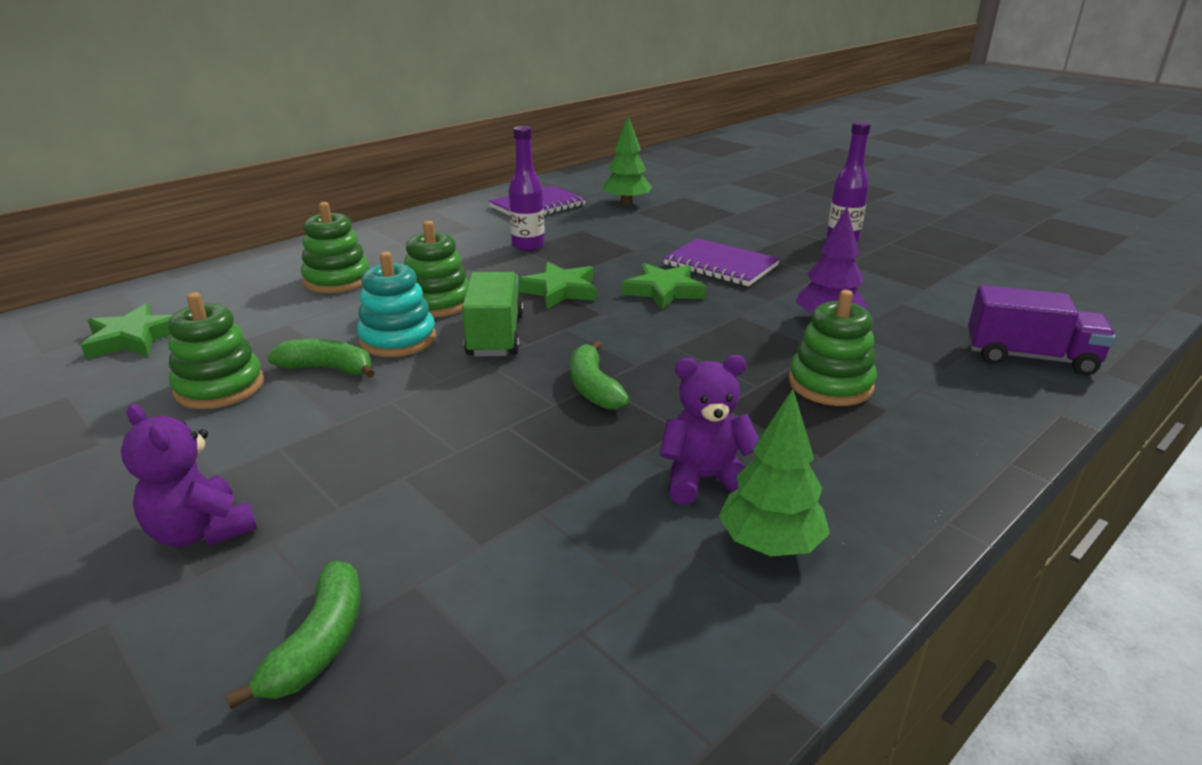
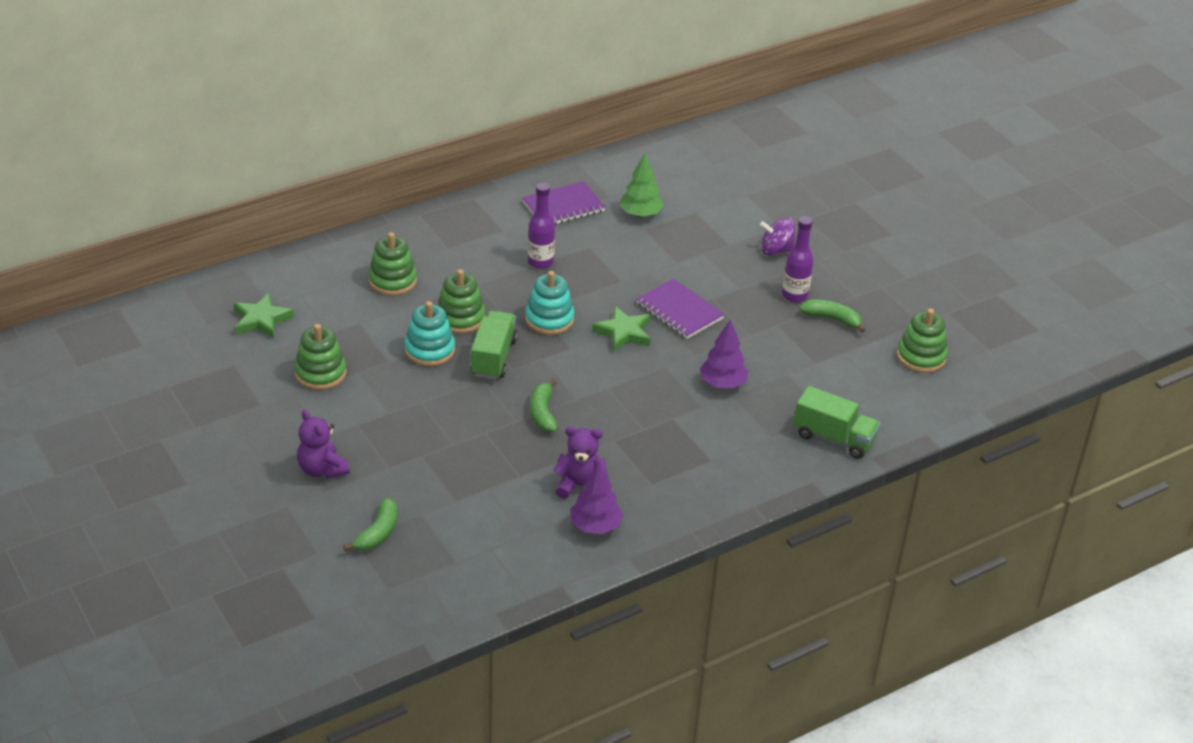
camera: 10 degrees right, 10 degrees up
green banana [267,339,375,378] -> green banana moved to [799,300,865,333]
green star [518,262,596,309] -> turquoise stacking toy [525,271,574,335]
green tree [719,389,830,556] -> purple tree [570,461,623,534]
green stacking toy [789,290,877,406] -> green stacking toy moved to [897,309,948,373]
purple truck [968,285,1116,375] -> green truck [793,386,880,459]
none -> purple spinning top [760,217,795,255]

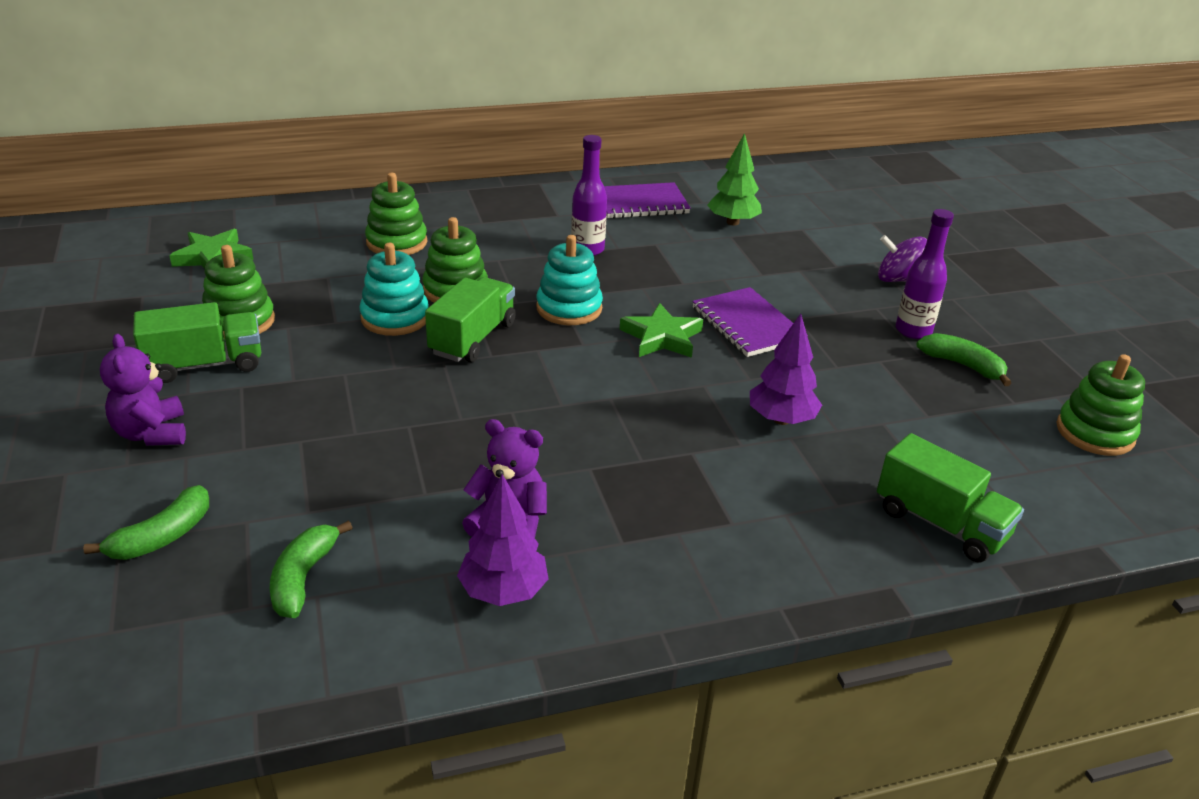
camera: 15 degrees right, 5 degrees down
green banana [530,379,558,433] -> green banana moved to [270,520,352,618]
none -> green truck [133,302,261,383]

